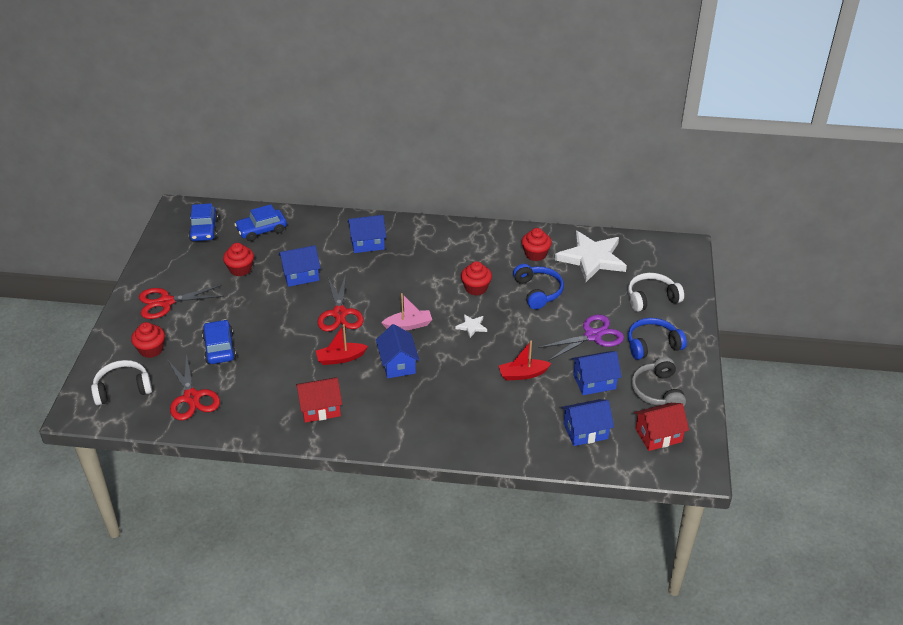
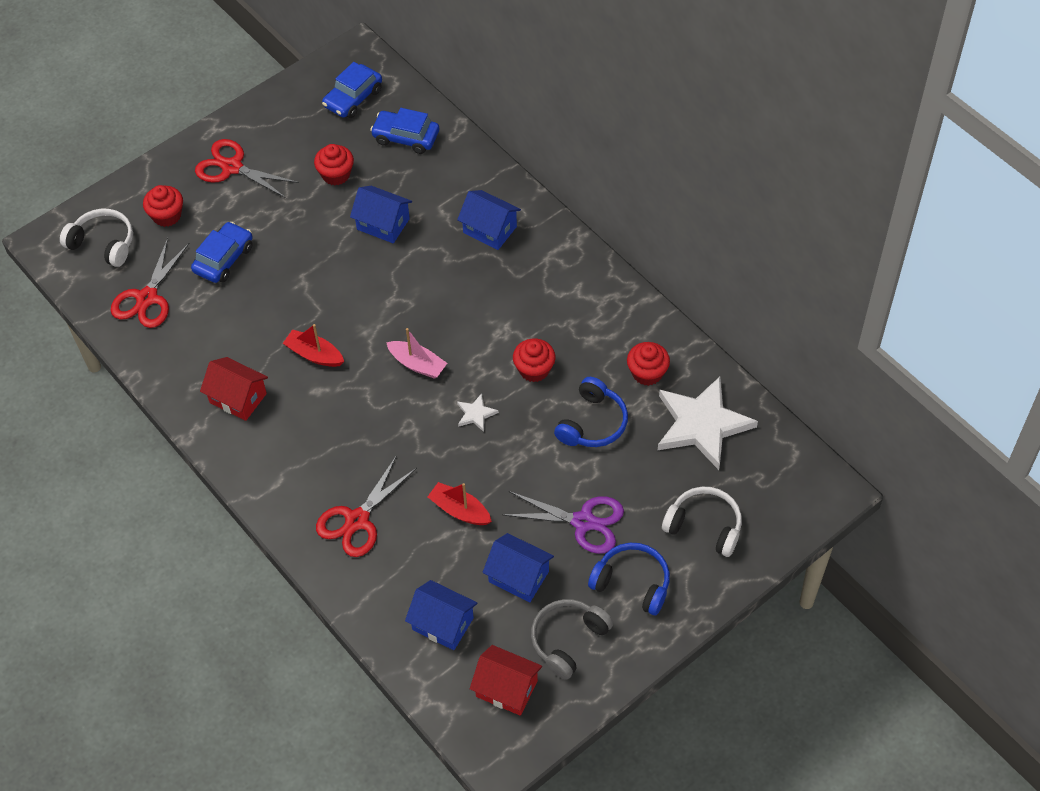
camera: 45 degrees right, 15 degrees up
red scissors [318,274,364,332] -> red scissors moved to [316,457,417,557]
blue house [376,324,419,378] -> none

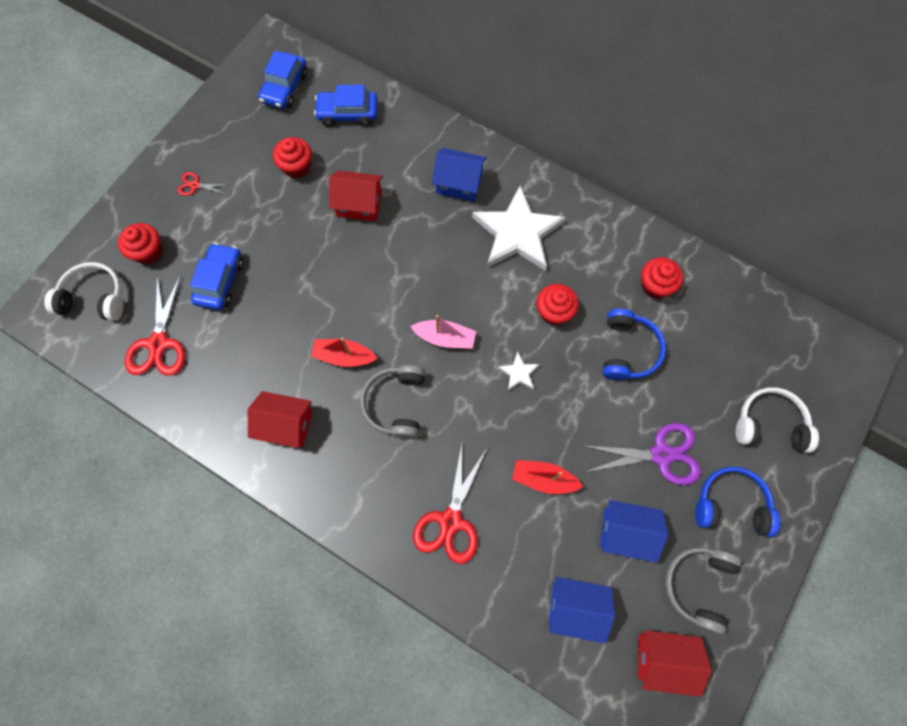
camera: 20 degrees left, 15 degrees up
red scissors [195,139,299,199] -> red scissors [178,172,227,196], size x0.50
blue house [350,186,412,243] -> red house [329,170,383,221]
white star [658,377,758,470] -> white star moved to [472,185,566,271]
none -> grey headphones [361,365,425,439]

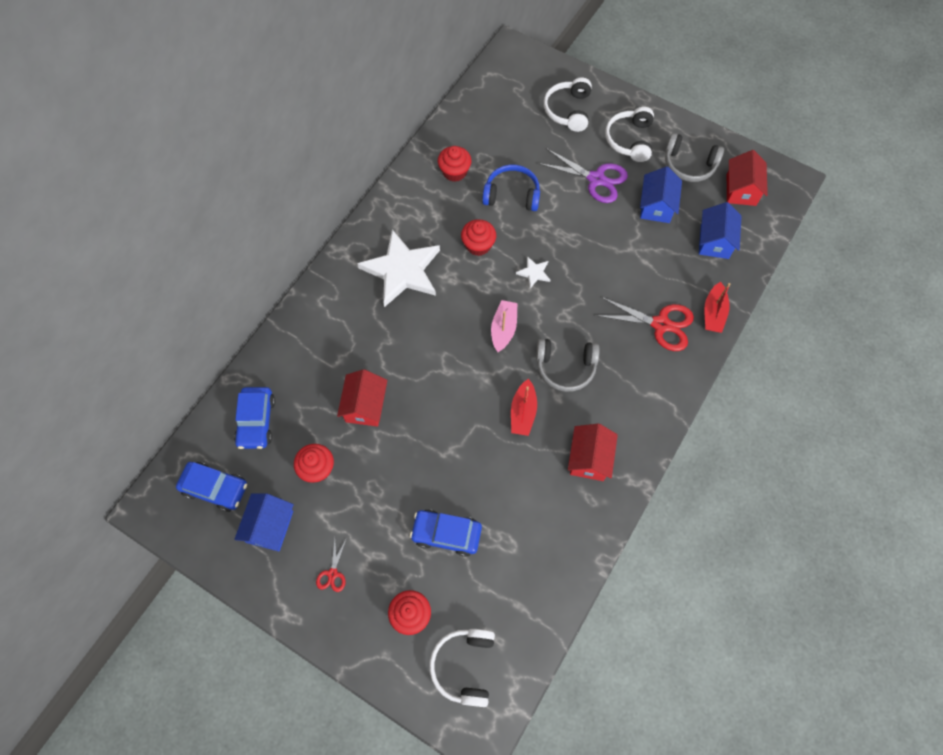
camera: 90 degrees left, 5 degrees down
red scissors [125,274,185,376] -> none
blue house [432,148,487,202] -> blue house moved to [234,493,294,551]
red boat [512,460,583,494] -> red boat moved to [704,282,730,333]
purple scissors [585,423,701,485] -> purple scissors turned 120 degrees clockwise [537,148,628,203]
blue headphones [695,467,780,537] -> white headphones [605,107,654,162]

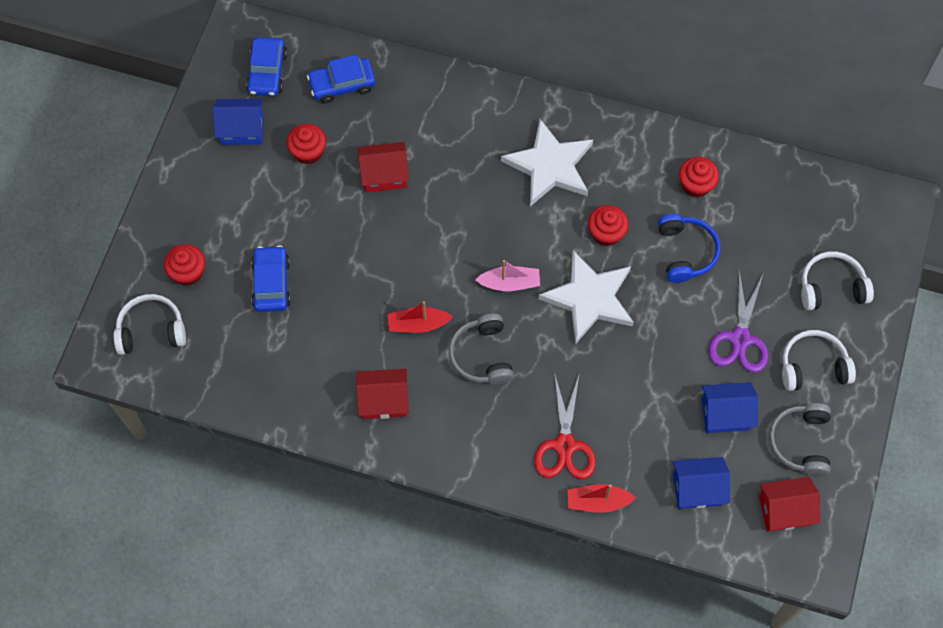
camera: 75 degrees right, 0 degrees up
red scissors [316,540,346,592] -> none
white star [516,256,550,288] -> white star [538,250,634,344], size x2.39

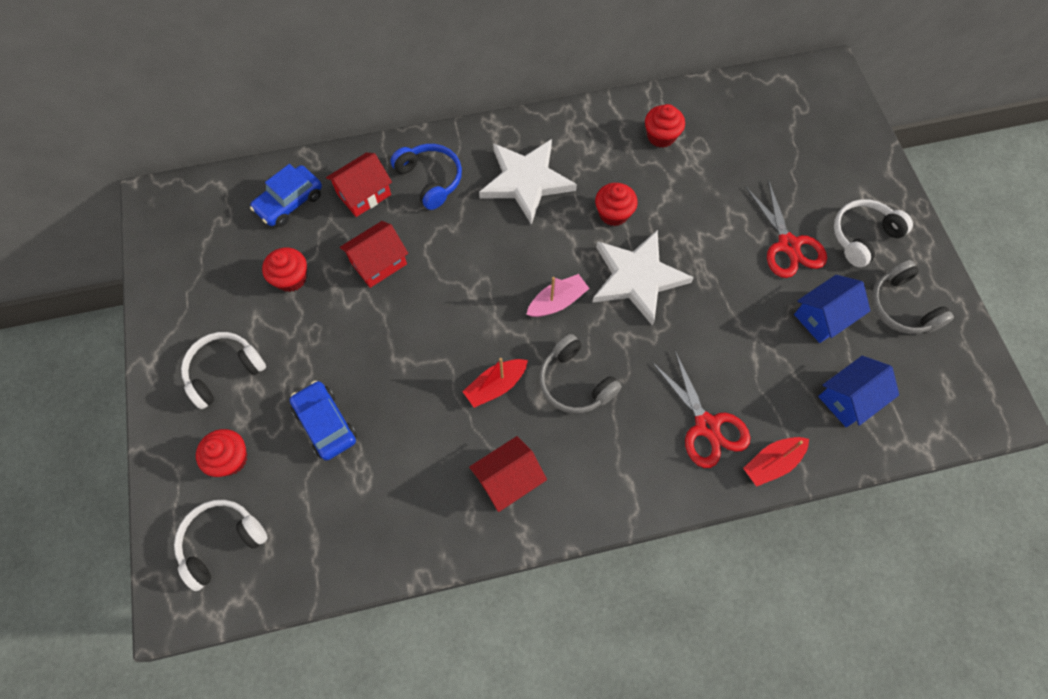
camera: 30 degrees left, 0 degrees up
blue house [213,99,264,145] -> none
blue car [246,37,287,96] -> none
blue headphones [658,214,721,283] -> blue headphones moved to [390,144,462,210]
purple scissors [709,270,769,373] -> red scissors [746,179,827,278]
red house [759,477,821,532] -> red house moved to [326,153,392,217]
white headphones [801,251,874,310] -> white headphones moved to [181,332,266,409]

